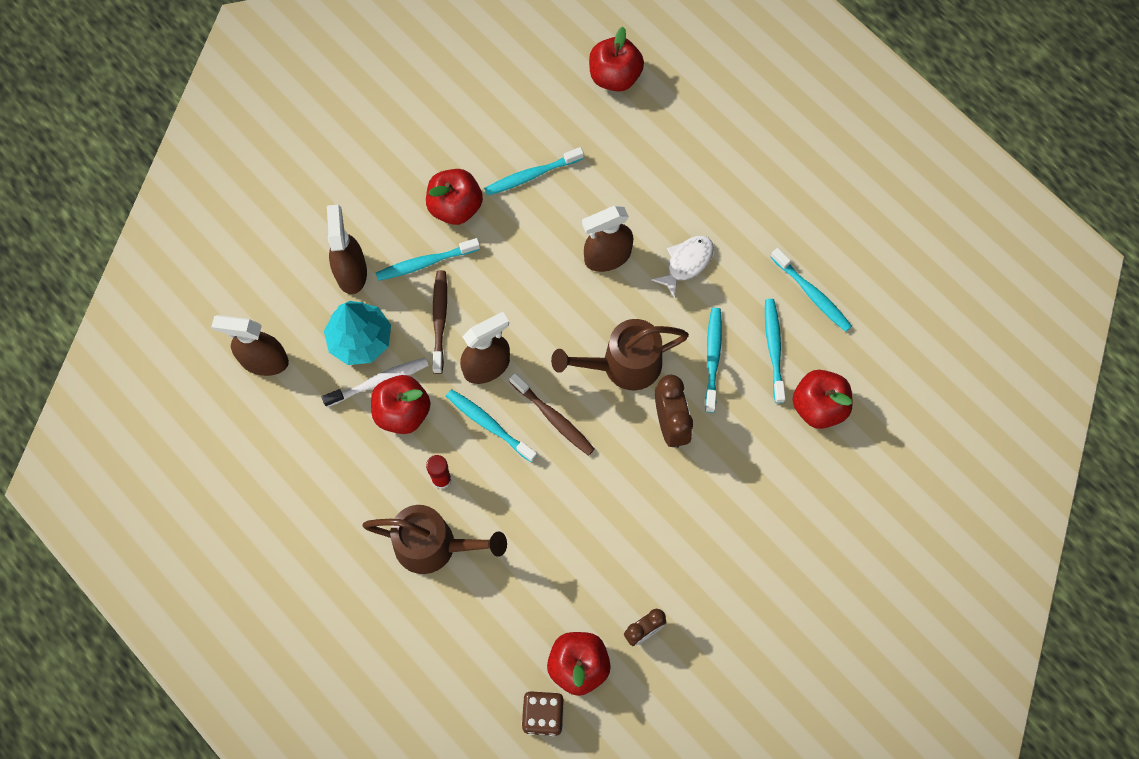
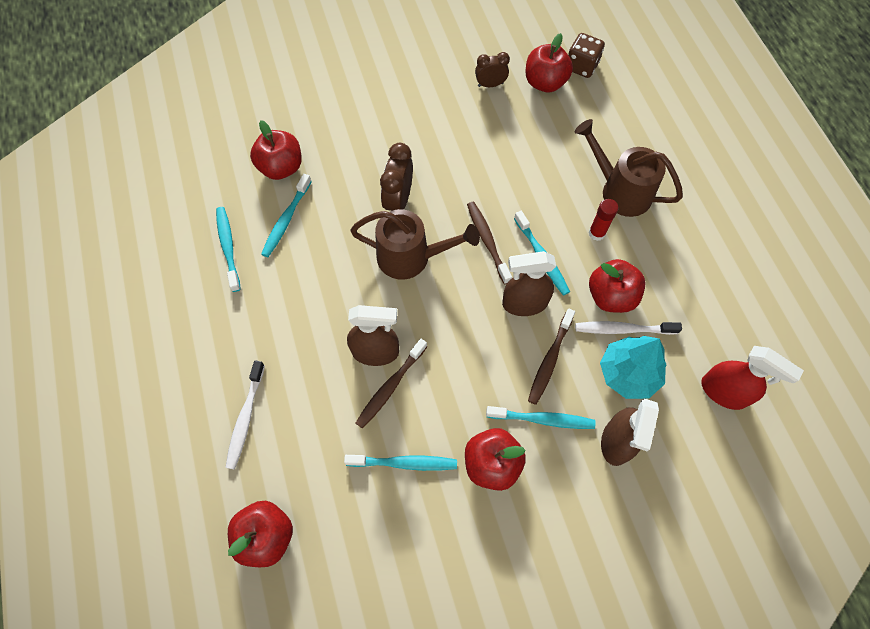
camera: 155 degrees left, 5 degrees down
brown spray bottle [211,315,289,376] -> red spray bottle [701,346,804,410]
white fish [651,236,714,298] -> none
turquoise toothbrush [705,308,722,413] -> none
none -> white toothbrush [225,360,265,469]
none -> brown toothbrush [356,339,427,429]

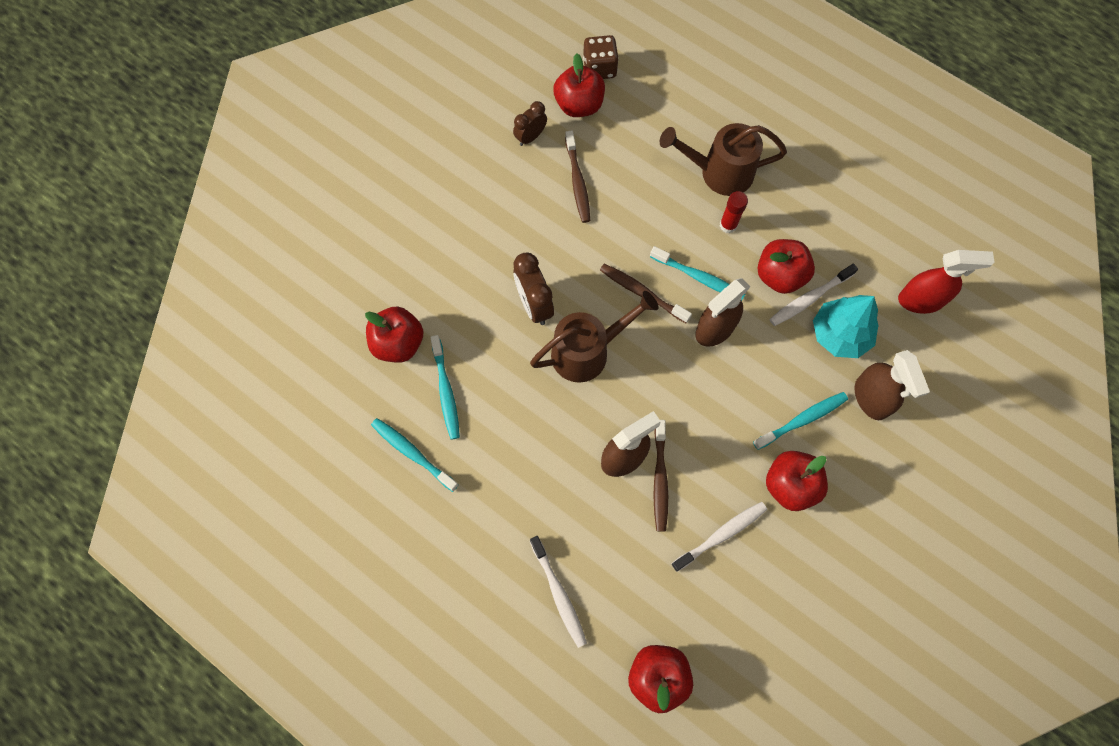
camera: 35 degrees left, 5 degrees up
turquoise toothbrush [344,455,457,471] -> white toothbrush [671,502,767,572]
brown toothbrush [528,309,575,405] -> brown toothbrush moved to [565,131,590,223]

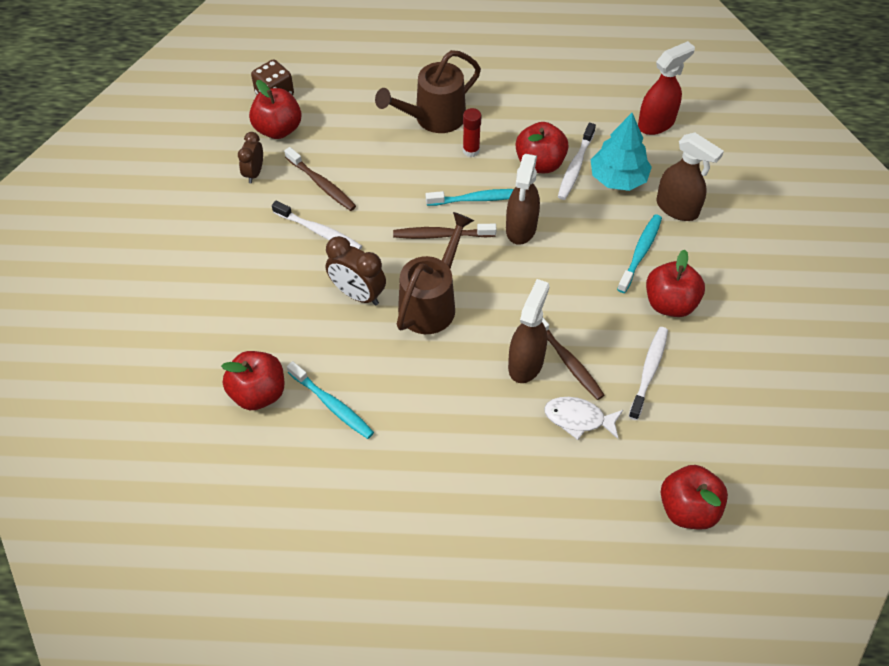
camera: 35 degrees left, 15 degrees down
turquoise toothbrush [371,418,459,492] -> none
white toothbrush [530,536,587,648] -> white toothbrush moved to [272,201,362,250]
none -> white fish [544,397,623,440]

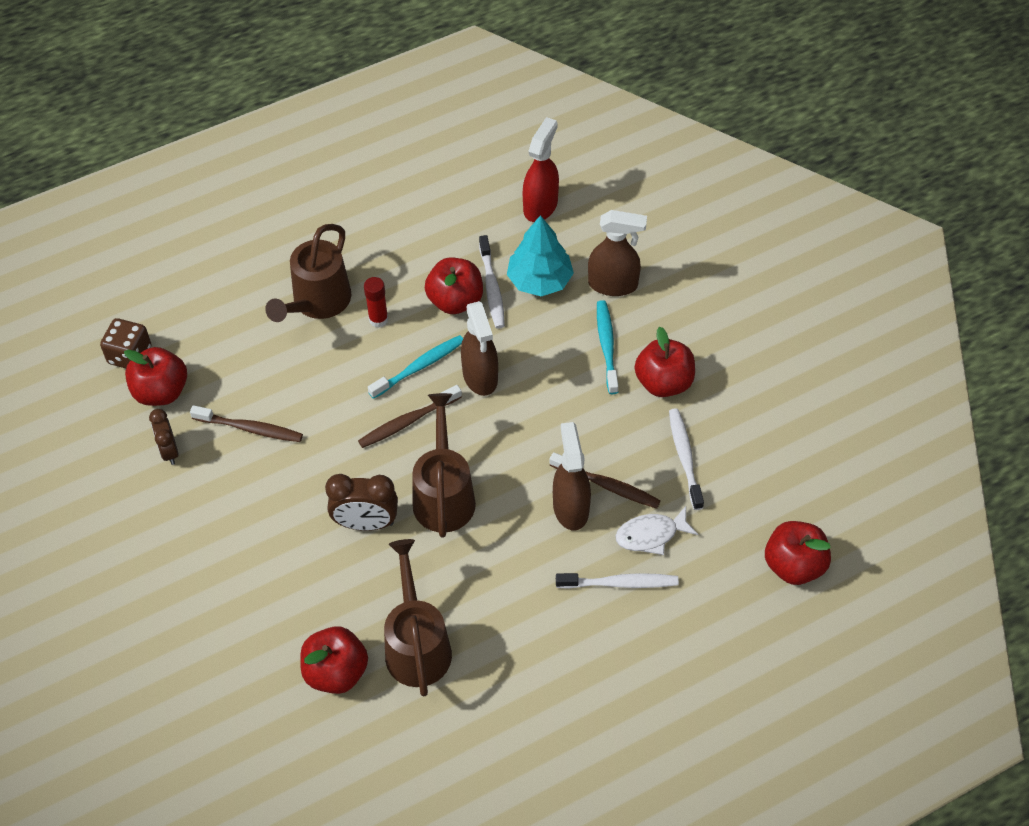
camera: 30 degrees left, 0 degrees up
white toothbrush [272,201,362,250] -> white toothbrush moved to [556,573,679,589]
turquoise toothbrush [287,361,374,439] -> brown watering can [384,539,452,697]

